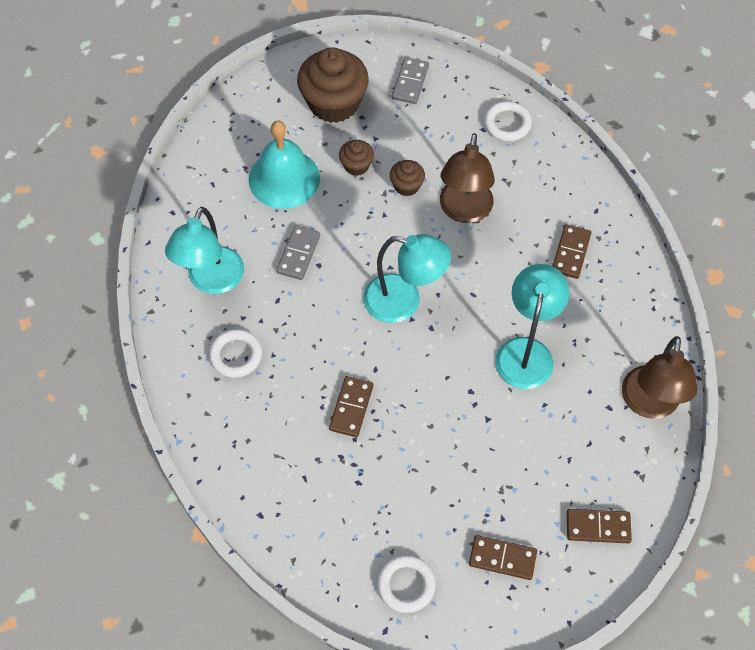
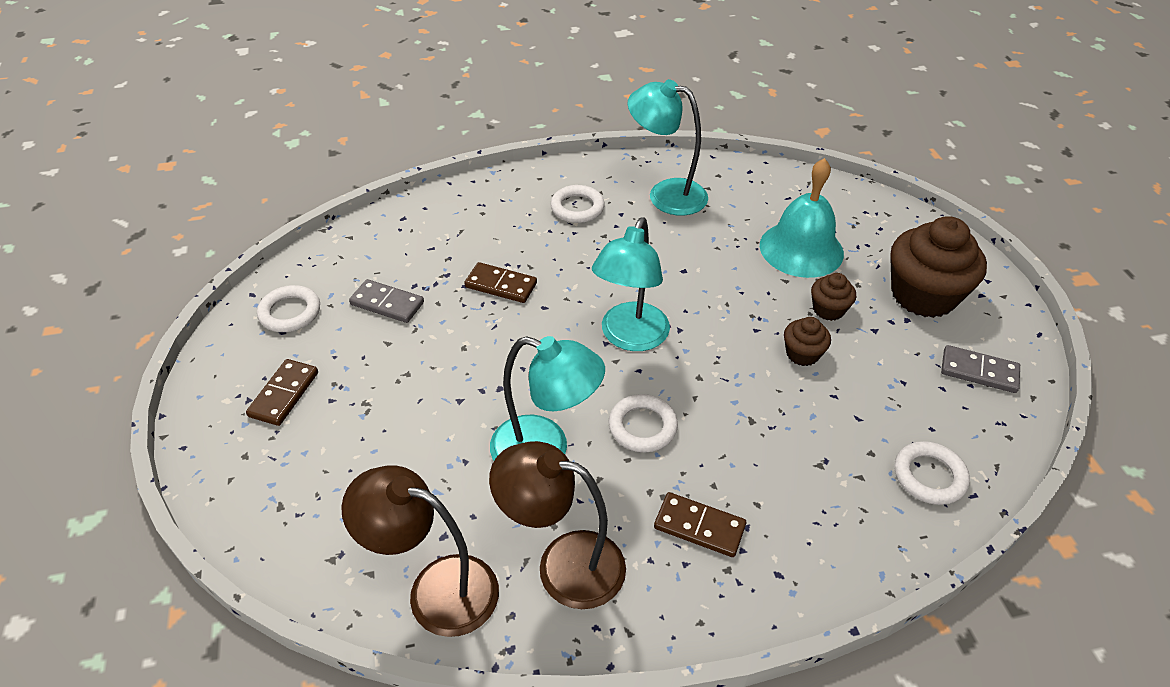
camera: 95 degrees right, 15 degrees down
grey domino [276,226,320,280] -> grey domino moved to [349,279,424,323]
brown lamp [440,133,495,223] -> brown lamp moved to [489,441,626,609]
brown domino [567,509,632,543] -> none
none -> white ring [608,394,678,452]

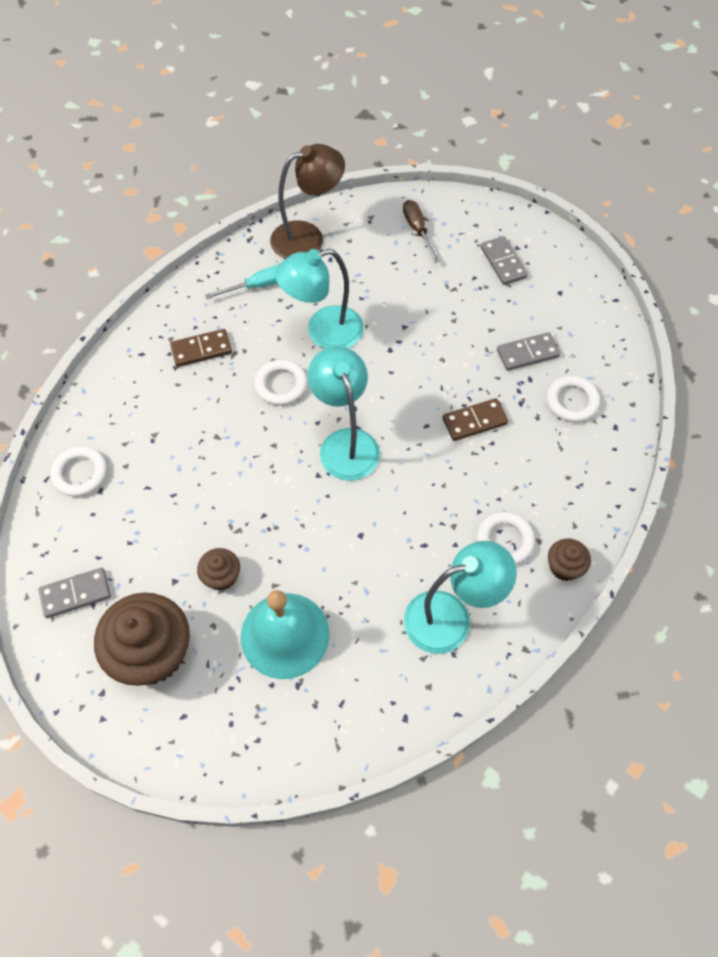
camera: 140 degrees right, 15 degrees up
brown domino [246,359,318,426] -> grey domino [480,236,528,285]
white ring [257,285,320,332] -> white ring moved to [546,375,600,422]
brown lamp [489,441,626,609] -> turquoise screwdriver [205,265,278,299]
brown cupcake [784,317,831,366] -> brown cupcake moved to [548,539,591,581]
none -> brown screwdriver [403,200,440,263]

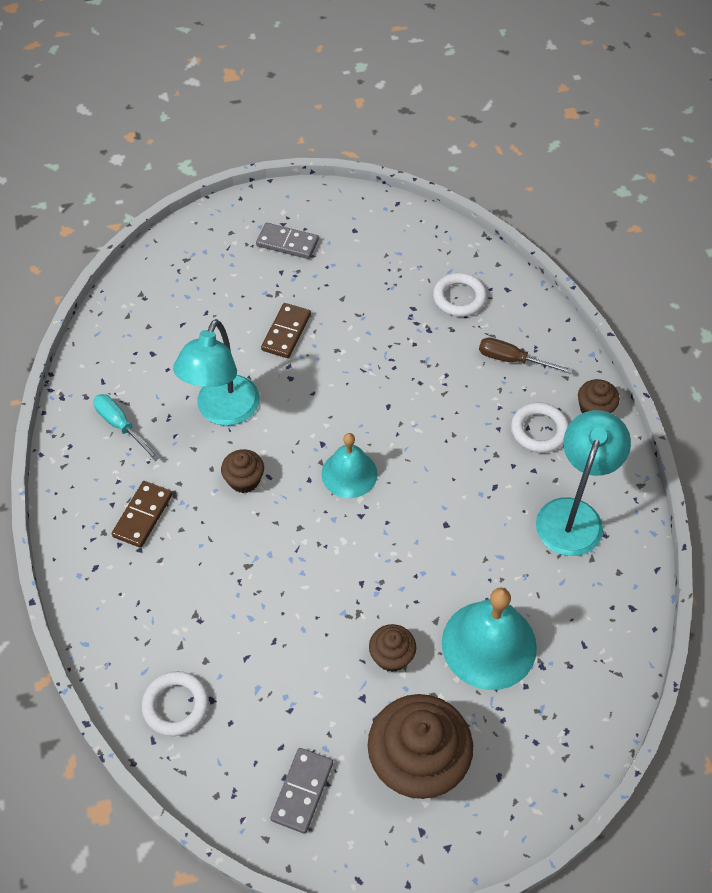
camera: 50 degrees left, 5 degrees down
turquoise screwdriver [205,265,278,299] -> turquoise screwdriver turned 60 degrees counterclockwise [93,394,160,461]
white ring [254,359,307,405] -> brown cupcake [221,449,264,493]
brown lamp [270,144,345,259] -> none
turquoise lamp [307,346,380,481] -> turquoise bell [321,433,378,498]
brown screwdriver [403,200,440,263] -> brown screwdriver moved to [479,337,573,374]
brown domino [443,398,508,441] -> brown domino moved to [261,303,311,358]
grey domino [497,332,560,371] -> none

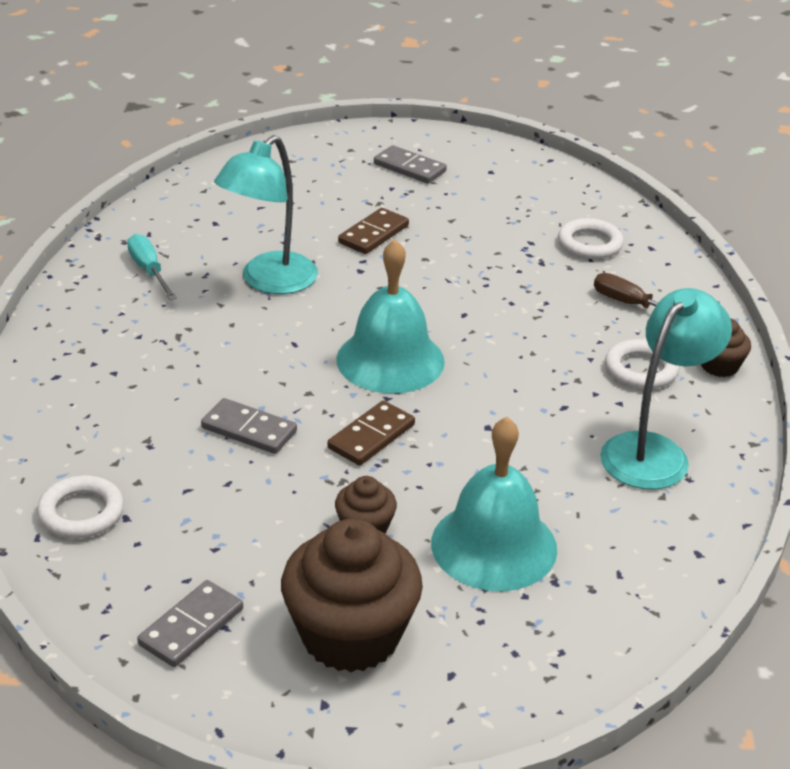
camera: 15 degrees right, 20 degrees down
brown domino [112,481,172,548] -> brown domino moved to [327,401,415,466]
brown cupcake [221,449,264,493] -> none
turquoise bell [321,433,378,498] -> turquoise bell [336,239,445,393], size x1.55
none -> grey domino [201,398,297,454]

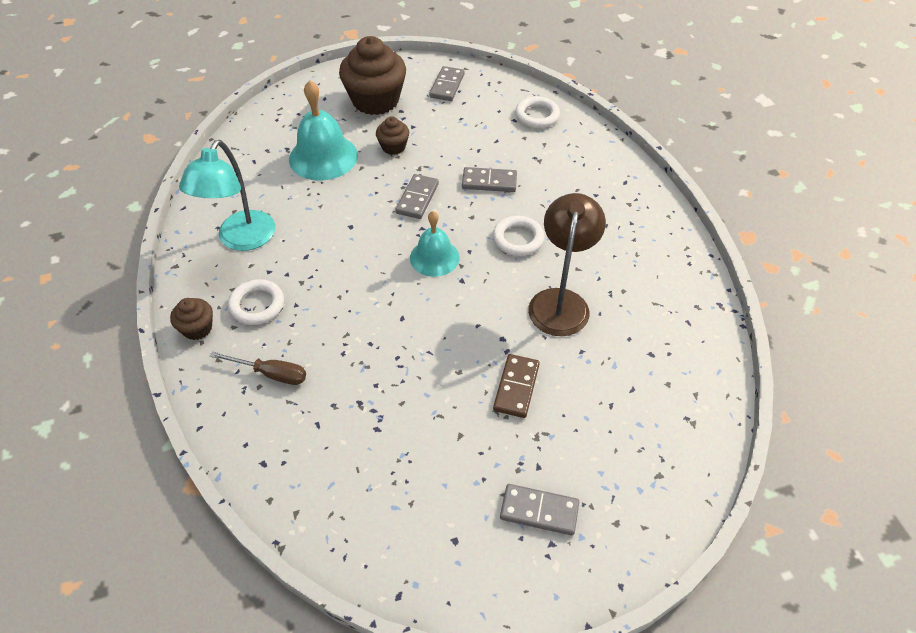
camera: 160 degrees right, 15 degrees up
turquoise screwdriver [127,234,177,300] -> none
turquoise lamp [214,135,318,294] -> brown lamp [528,193,606,336]
brown domino [327,401,415,466] -> grey domino [396,174,439,219]
turquoise bell [336,239,445,393] -> turquoise bell [410,211,459,277], size x0.65
white ring [558,218,624,259] -> white ring moved to [493,216,544,256]

